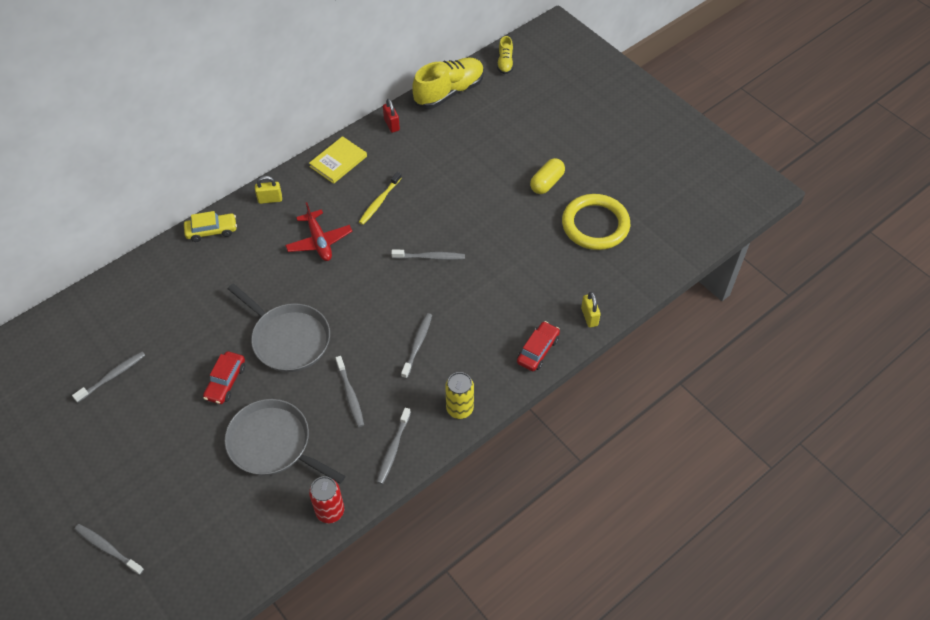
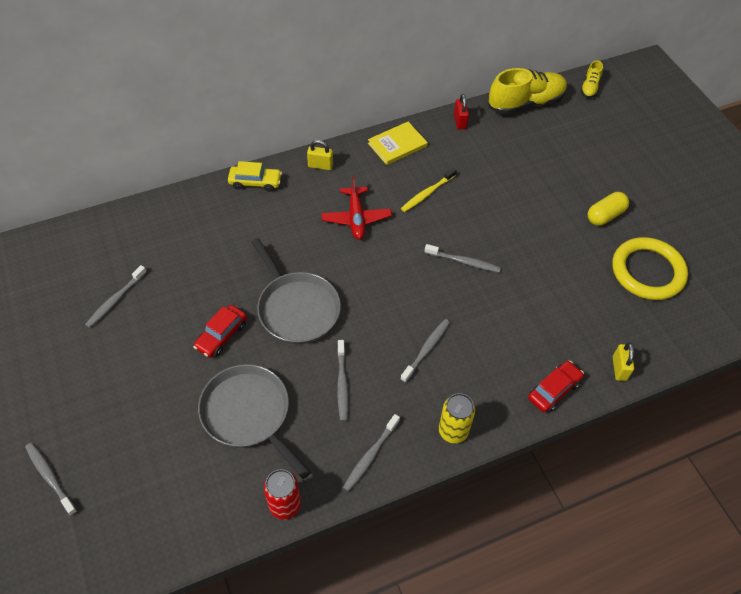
camera: 15 degrees right, 0 degrees up
grey toothbrush [72,351,145,402] -> grey toothbrush turned 150 degrees clockwise [85,265,147,328]

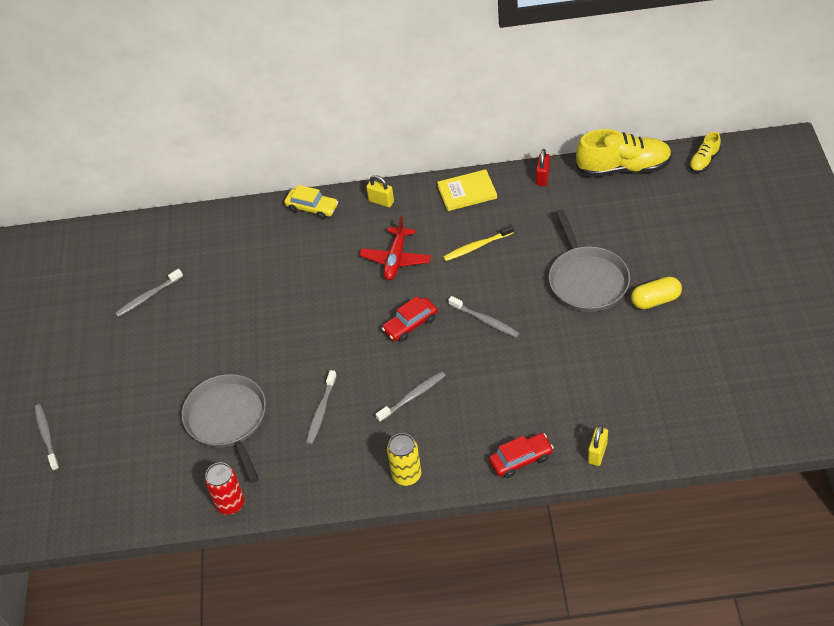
camera: 25 degrees right, 5 degrees down
red car [193,305,247,358] -> red car moved to [381,296,437,342]
grey pan [251,238,341,344] -> grey pan moved to [549,209,630,312]
grey toothbrush [343,414,400,492] -> none
yellow ring [612,237,688,300] -> none

